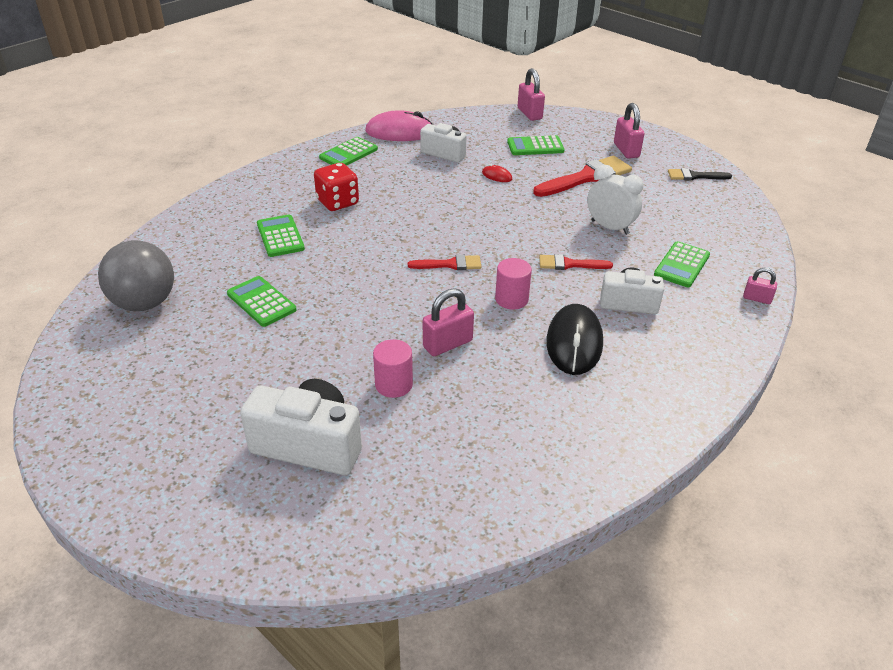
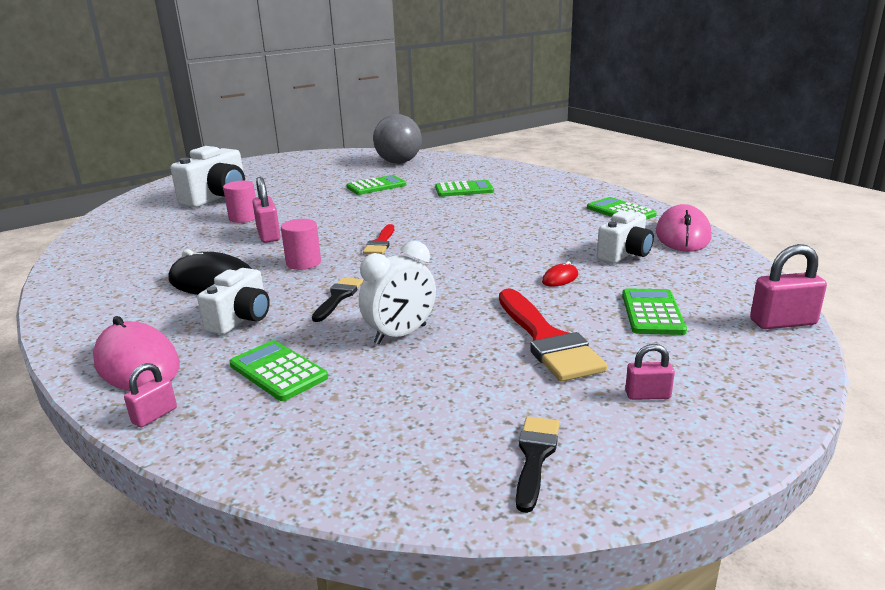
camera: 105 degrees right, 15 degrees down
red dice [314,163,359,211] -> none
red brush [539,254,613,270] -> black brush [312,277,363,322]
pink padlock [614,103,644,159] -> pink padlock [625,344,675,400], size x0.60
none -> pink mouse [93,316,180,391]

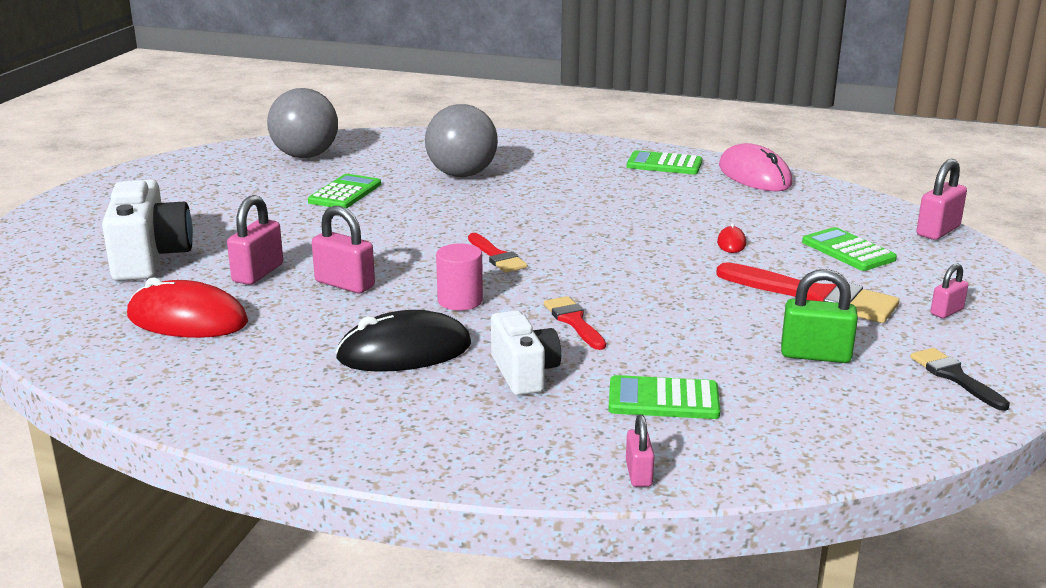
camera: 40 degrees left, 0 degrees up
pink mouse [93,316,180,391] -> none
pink cylinder [223,181,256,223] -> pink padlock [227,195,283,285]
black brush [312,277,363,322] -> red brush [544,296,606,350]
white clock [359,241,436,344] -> none
green calculator [435,180,494,197] -> grey ball [425,104,498,177]
white camera [597,210,654,264] -> none
none -> red mouse [127,277,248,338]
none -> green padlock [781,269,858,363]

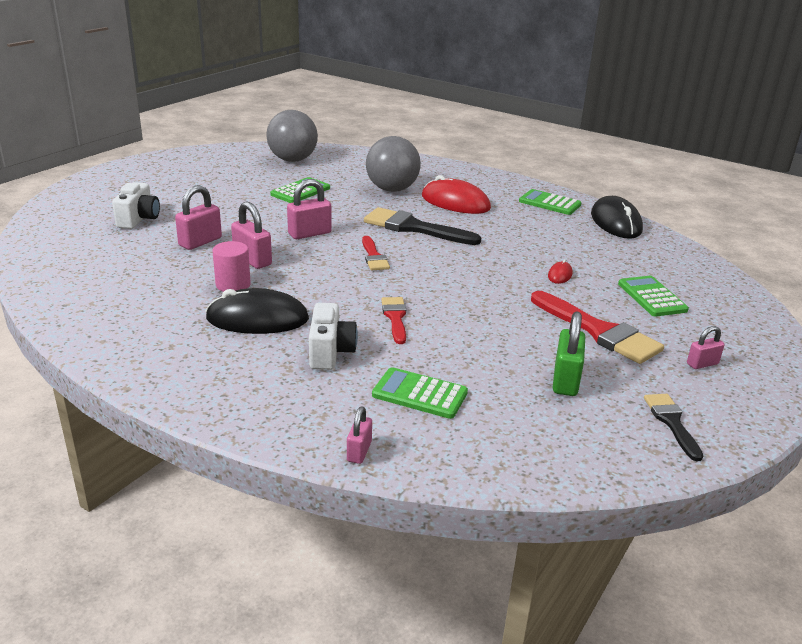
camera: 15 degrees right, 5 degrees up
white camera [102,180,193,281] -> white camera [112,182,160,229], size x0.65
red mouse [127,277,248,338] -> red mouse moved to [422,175,491,214]
pink cylinder [436,244,483,310] -> pink cylinder moved to [213,241,251,292]
pink mouse [719,143,792,191] -> black mouse [591,196,643,239]
green padlock [781,269,858,363] -> green padlock turned 75 degrees clockwise [553,311,585,396]
pink padlock [916,159,967,240] -> pink padlock moved to [287,179,332,239]
none -> black brush [364,207,481,245]

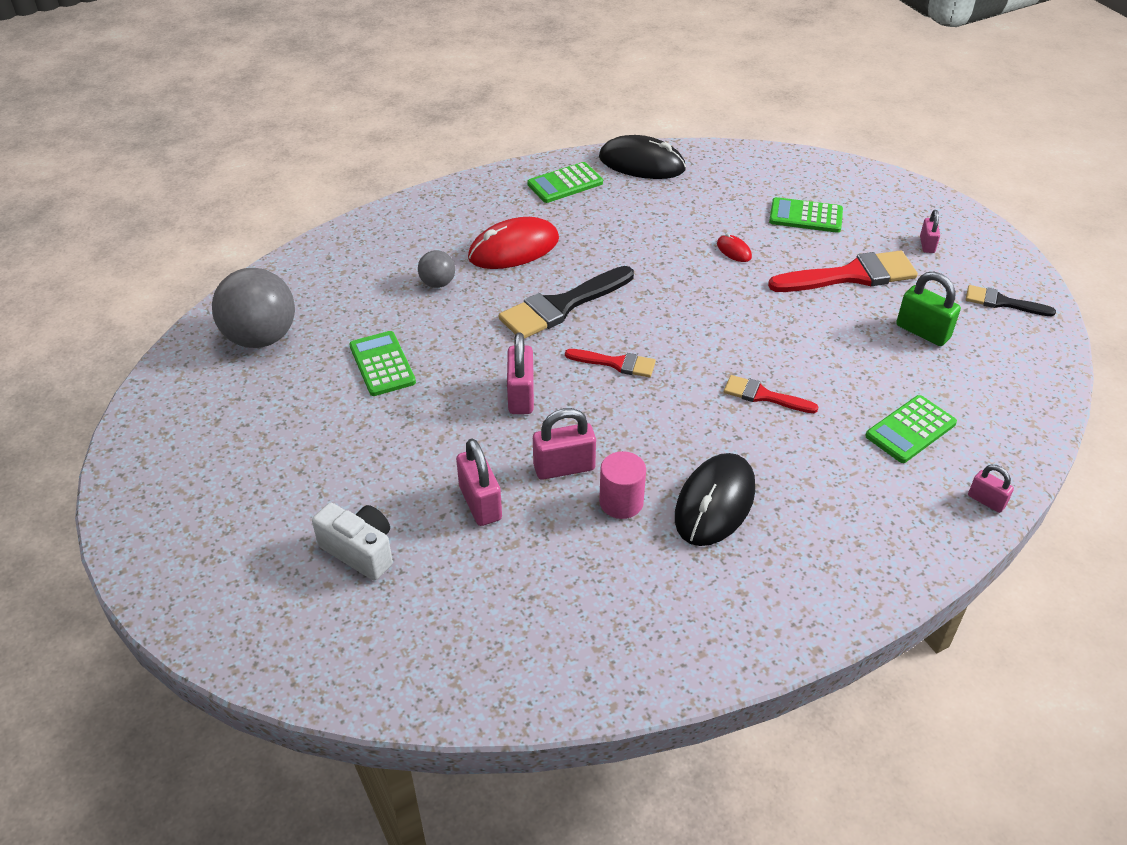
camera: 60 degrees left, 15 degrees up
white camera [309,303,358,370] -> none
grey ball [366,136,421,192] -> grey ball [418,250,455,288], size x0.50

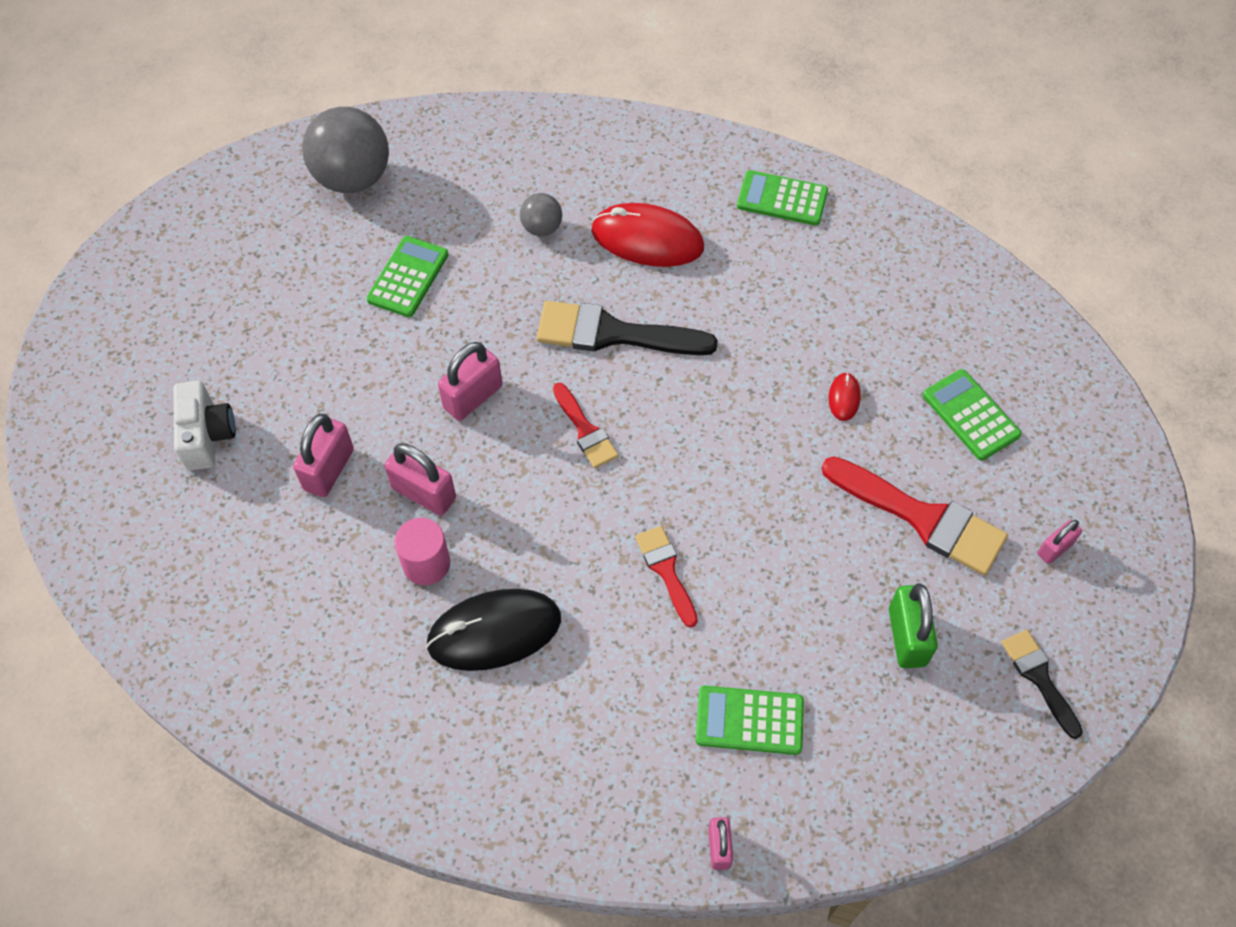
camera: 45 degrees right, 15 degrees up
black mouse [599,135,686,179] -> none

